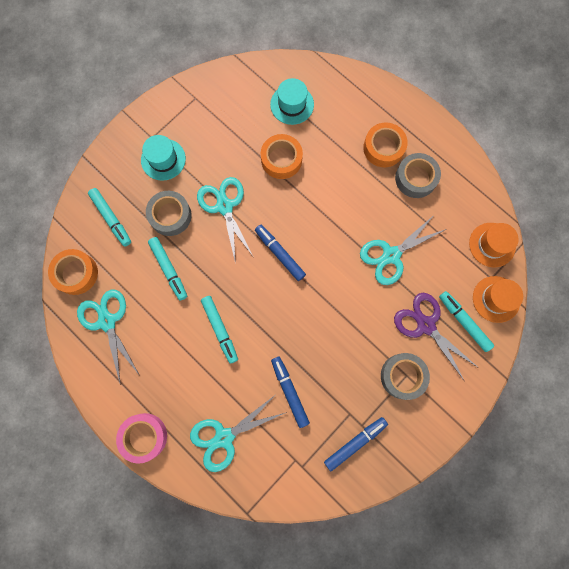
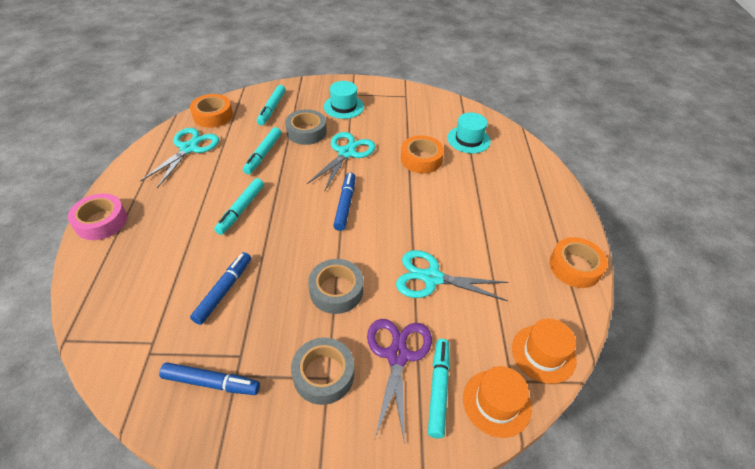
camera: 45 degrees right, 30 degrees down
turquoise scissors [190,395,287,472] -> none
orange tape [363,123,408,167] -> orange tape moved to [549,237,608,288]
grey tape [395,153,441,198] -> grey tape moved to [308,259,363,314]

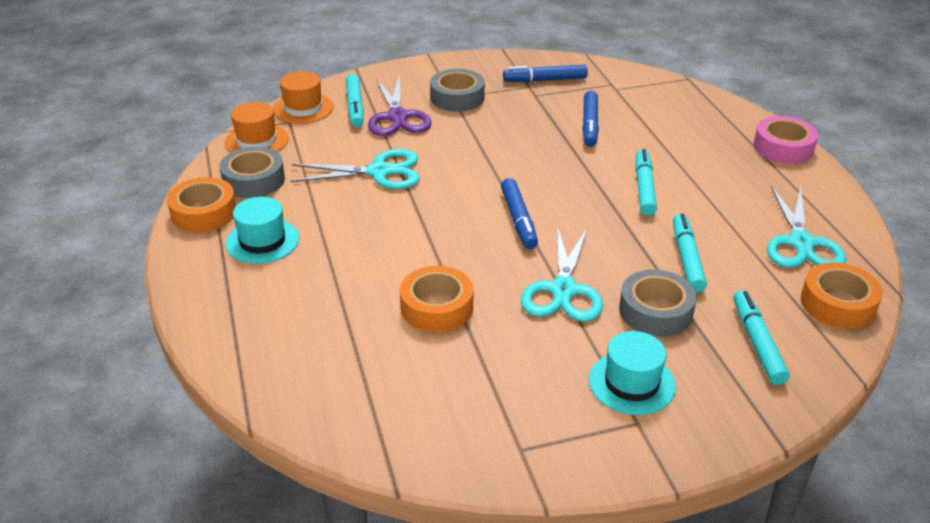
camera: 165 degrees right, 10 degrees down
grey tape [308,259,363,314] -> grey tape moved to [219,146,285,198]
turquoise hat [447,113,491,153] -> turquoise hat moved to [225,197,299,264]

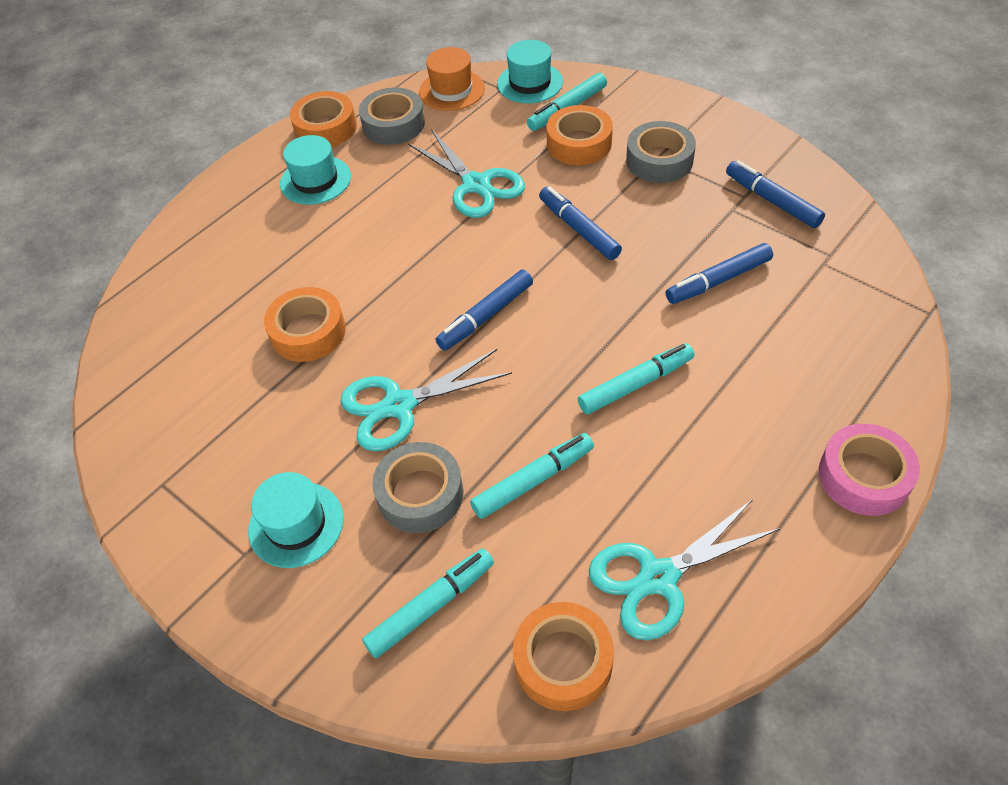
camera: 60 degrees right, 15 degrees up
orange hat [273,71,333,124] -> turquoise hat [497,40,563,103]
purple scissors [368,75,432,136] -> orange tape [546,105,613,165]
none -> blue marker [539,186,622,260]

